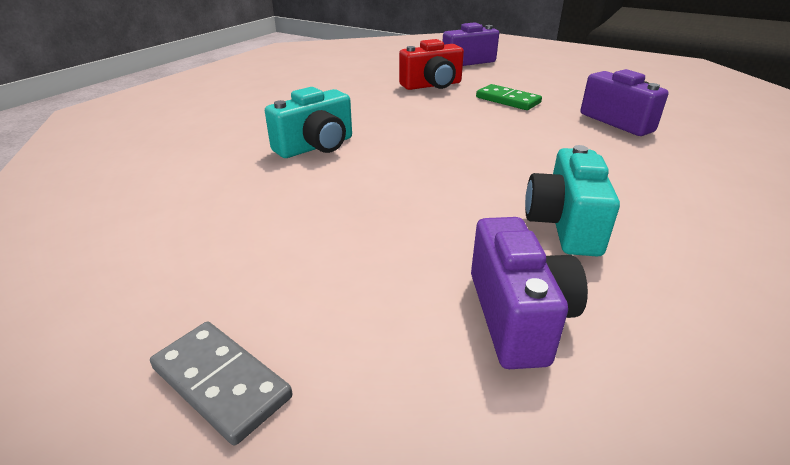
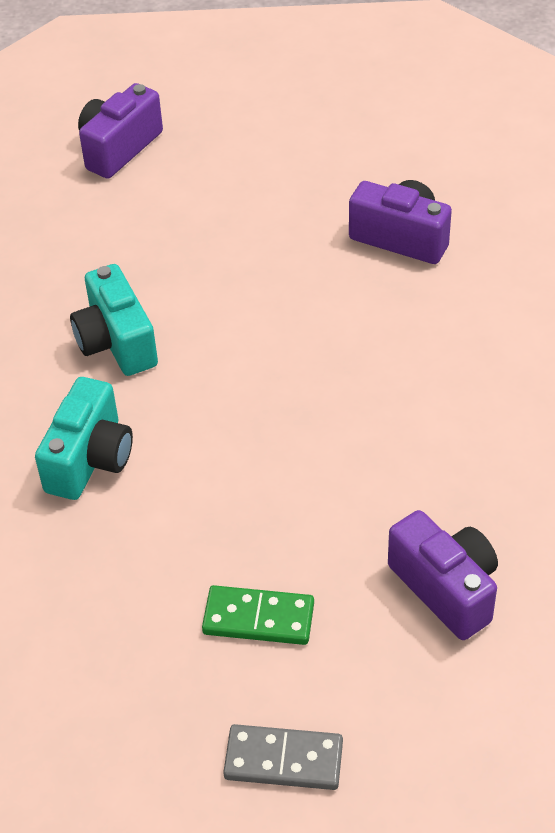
camera: 30 degrees left, 15 degrees up
red camera [399,39,464,90] -> none
green domino [476,84,542,110] -> green domino moved to [202,585,314,645]
turquoise camera [525,145,620,257] -> turquoise camera moved to [70,264,158,376]

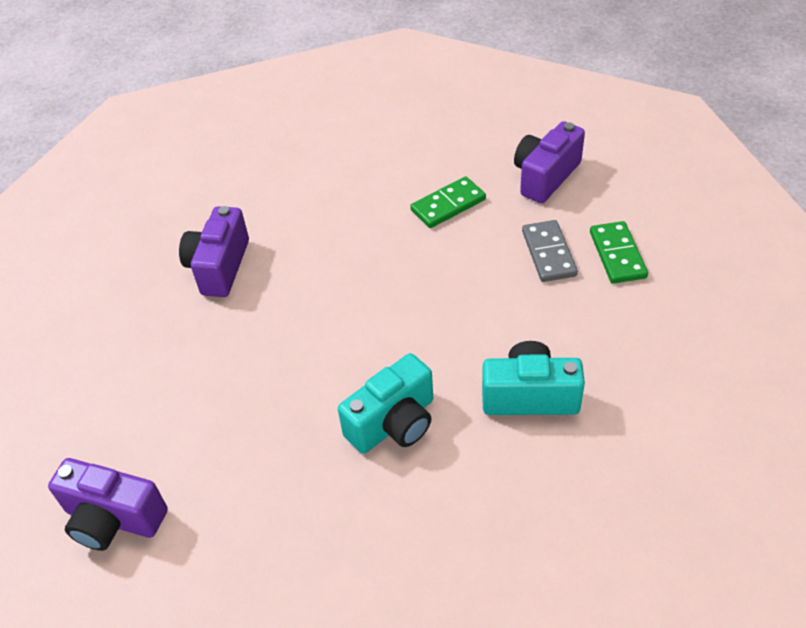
camera: 105 degrees left, 0 degrees up
grey domino [223,724,343,790] -> grey domino moved to [522,220,578,282]
none -> green domino [410,177,486,228]

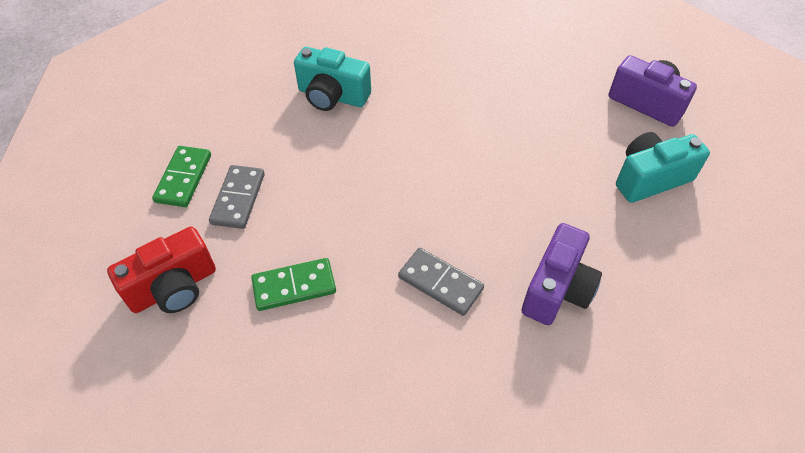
camera: 165 degrees left, 5 degrees up
turquoise camera [338,353,433,454] -> turquoise camera moved to [616,132,710,203]
purple camera [514,121,585,203] -> red camera [107,227,216,313]
none -> grey domino [398,248,484,316]

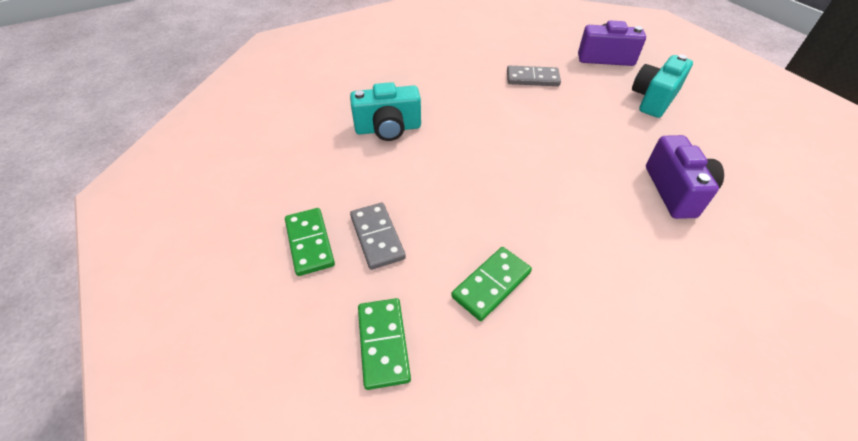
camera: 30 degrees left, 5 degrees down
red camera [107,227,216,313] -> green domino [358,298,411,390]
grey domino [398,248,484,316] -> grey domino moved to [507,66,561,86]

